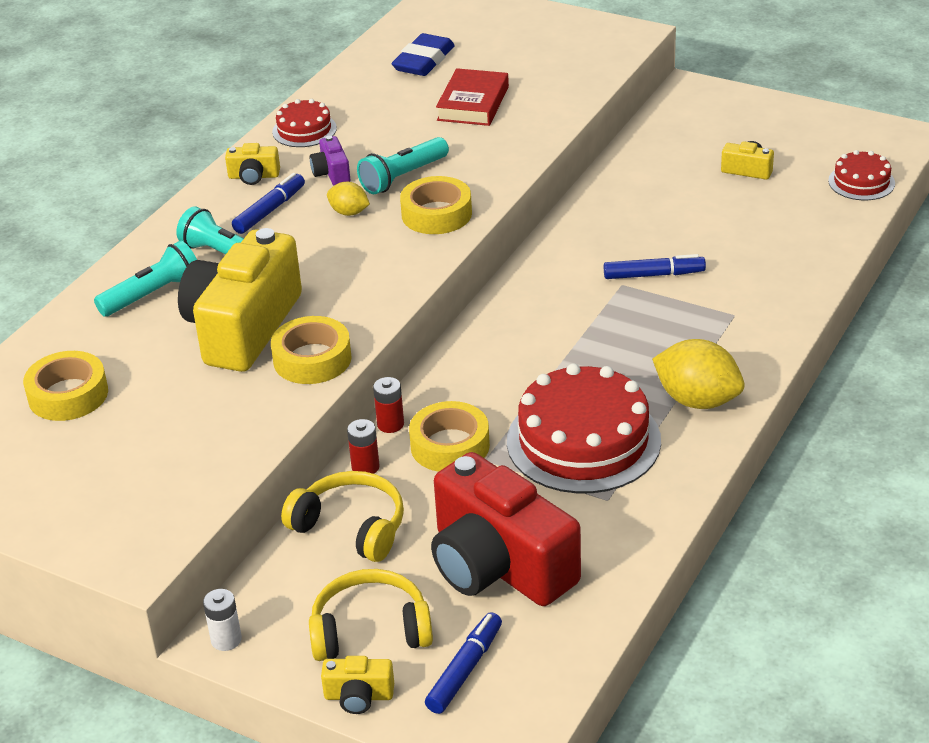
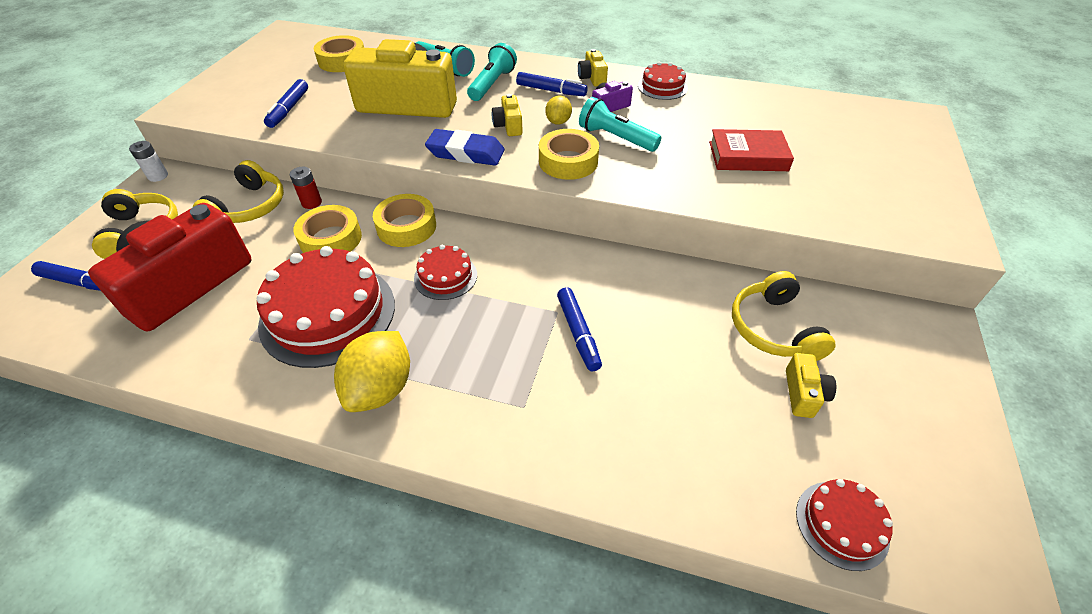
camera: 75 degrees right, 10 degrees up
yellow tape [271,316,352,384] -> yellow tape moved to [373,194,436,247]
yellow camera [321,656,394,714] -> yellow camera moved to [492,94,523,136]
red battery [373,377,404,433] -> none
blue eraser [392,33,455,76] -> blue eraser moved to [425,129,505,166]
none -> blue marker [264,79,308,128]
none -> red cake [414,245,477,300]
none -> yellow headphones [732,271,835,361]

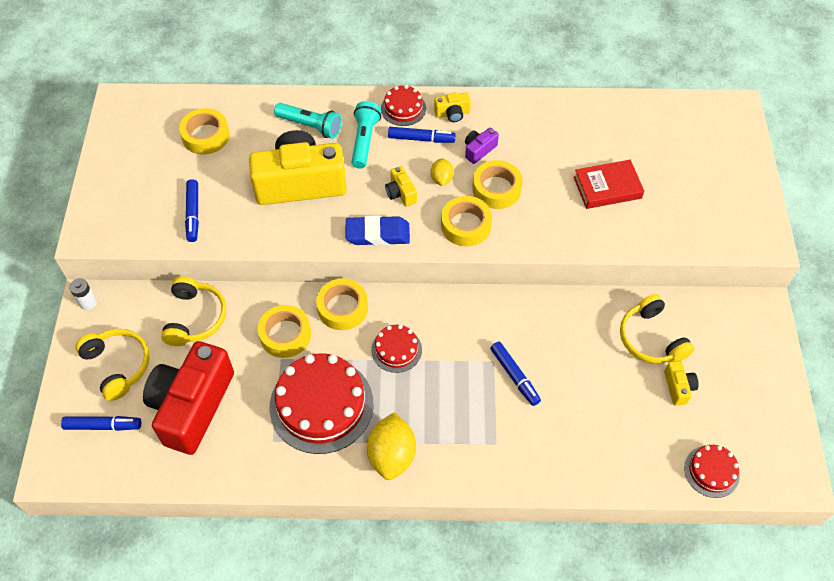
camera: 15 degrees left, 10 degrees up
red battery [290,167,322,209] -> none
yellow camera [578,49,608,87] -> yellow camera turned 75 degrees counterclockwise [434,92,471,122]
turquoise flashlight [579,97,662,152] -> yellow tape [472,160,523,209]
red cake [638,62,688,100] -> red cake moved to [381,85,426,126]

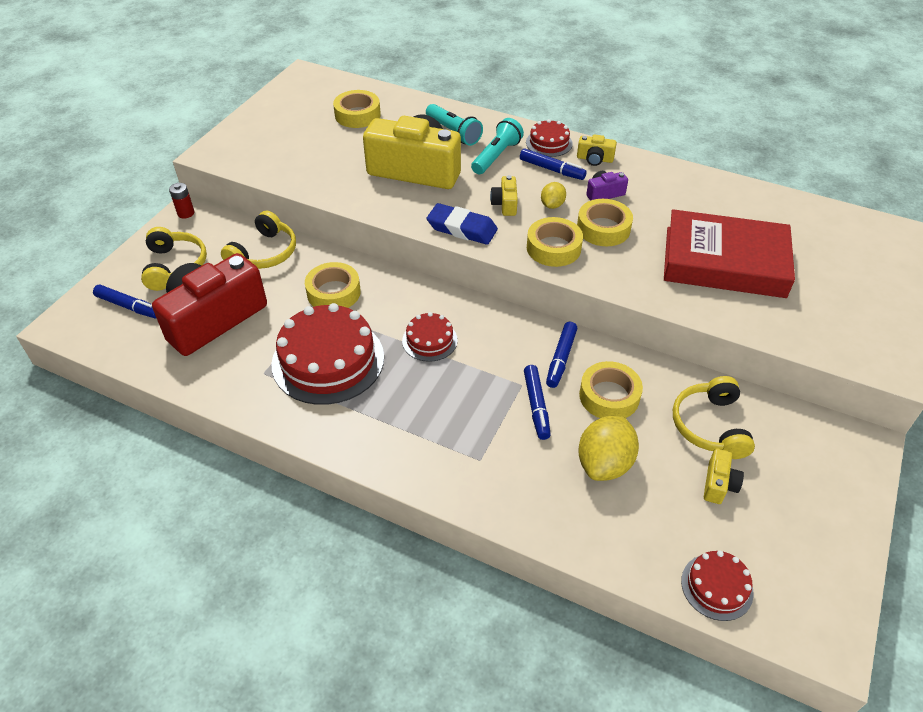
camera: 25 degrees right, 10 degrees down
white battery [69,278,97,310] -> red battery [169,183,195,219]
blue marker [185,179,199,242] -> blue marker moved to [546,322,577,388]
yellow tape [316,279,368,330] -> yellow tape moved to [579,361,643,418]
yellow lemon [367,412,416,480] -> yellow lemon moved to [578,416,639,481]
red book [574,160,644,209] -> red book [664,209,795,298], size x1.77

